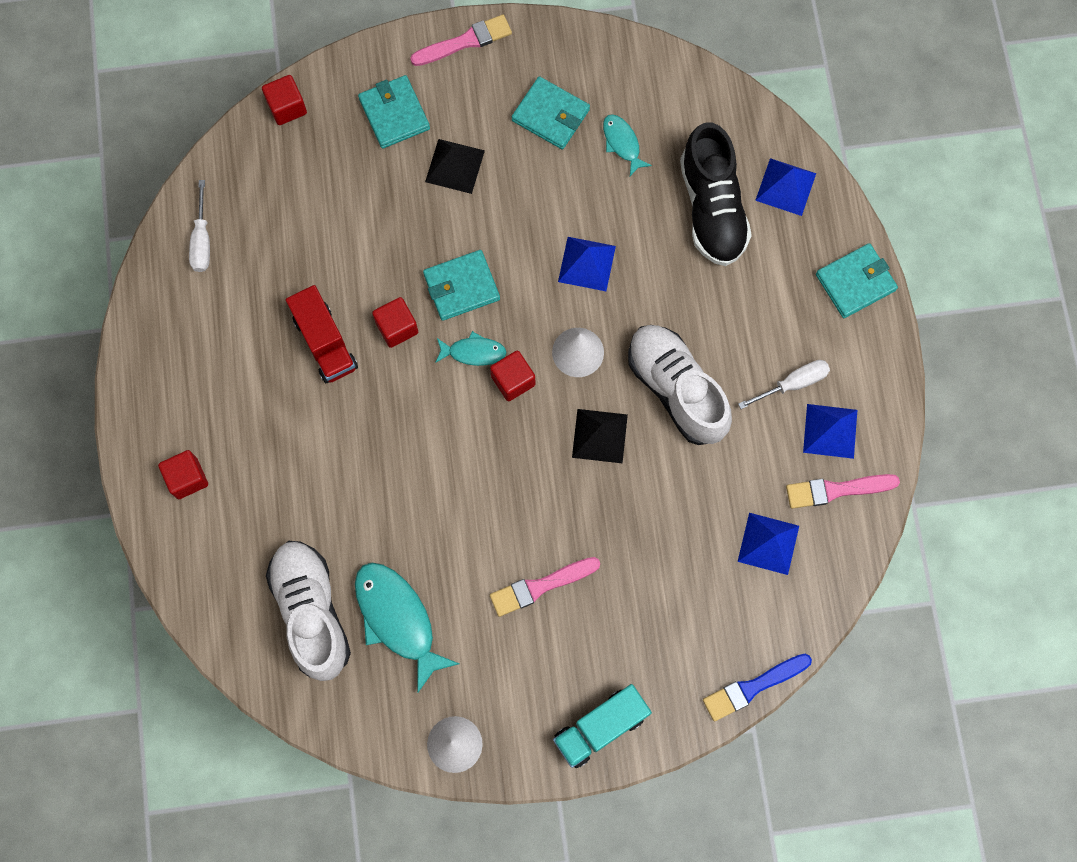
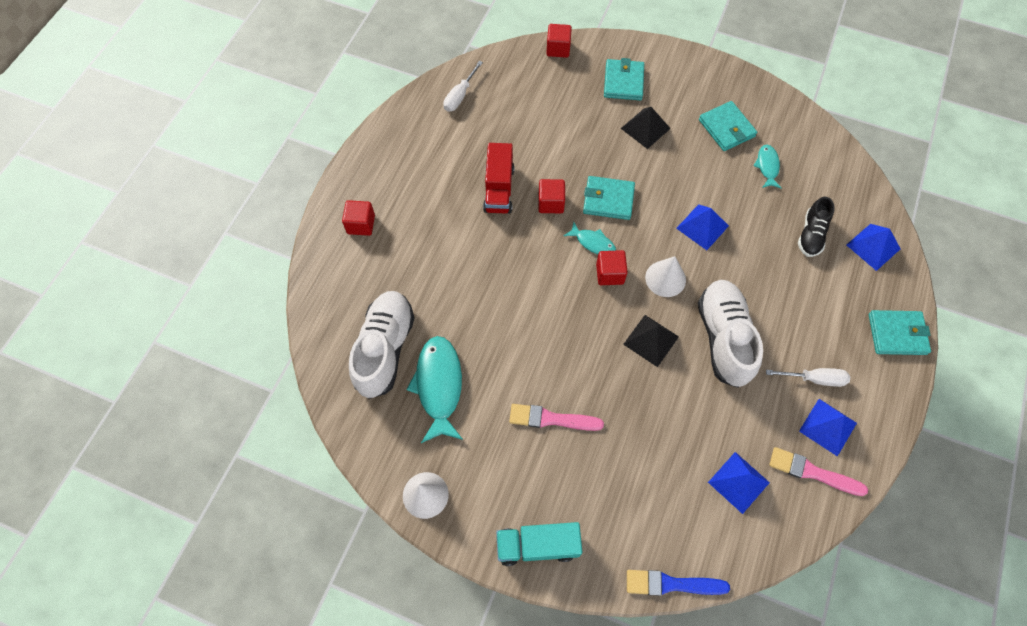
camera: 30 degrees right, 10 degrees down
pink brush [410,15,512,66] -> none
black shoe [680,122,752,266] -> black shoe [798,197,835,257], size x0.57

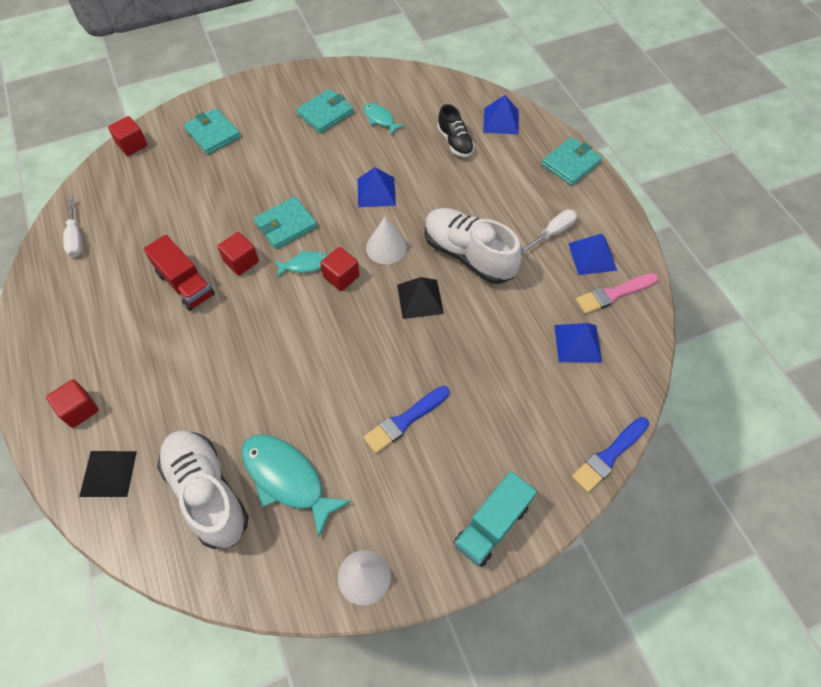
camera: 45 degrees left, 5 degrees down
pink brush [509,404,604,431] -> blue brush [363,386,450,453]
black pyramid [621,107,671,149] -> black pyramid moved to [79,451,137,497]
turquoise wallet [699,101,757,151] -> turquoise wallet turned 60 degrees counterclockwise [296,89,354,133]

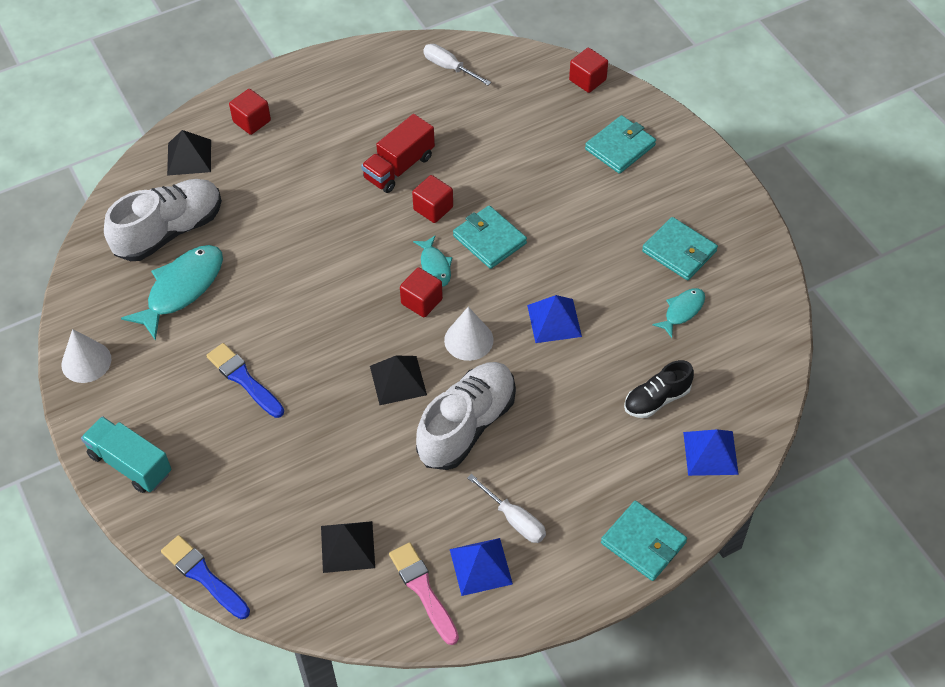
camera: 85 degrees right, 5 degrees down
white screwdriver [63,196,82,257] -> white screwdriver turned 60 degrees clockwise [423,44,491,86]
blue pyramid [554,323,602,362] -> black pyramid [321,521,375,573]

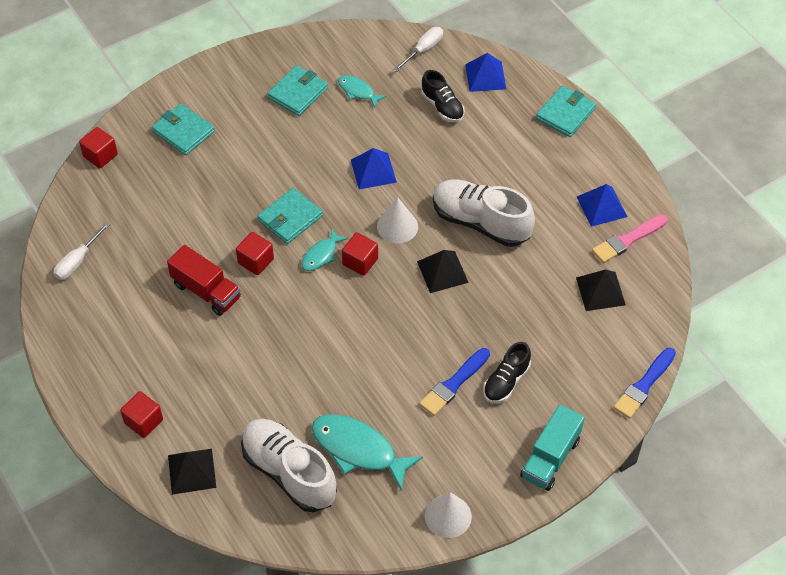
camera: 95 degrees left, 0 degrees up
turquoise fish [413,235,452,287] -> turquoise fish turned 150 degrees clockwise [302,229,348,271]
white screwdriver [467,474,546,543] -> white screwdriver moved to [393,27,443,72]
none -> black shoe [483,342,531,403]

